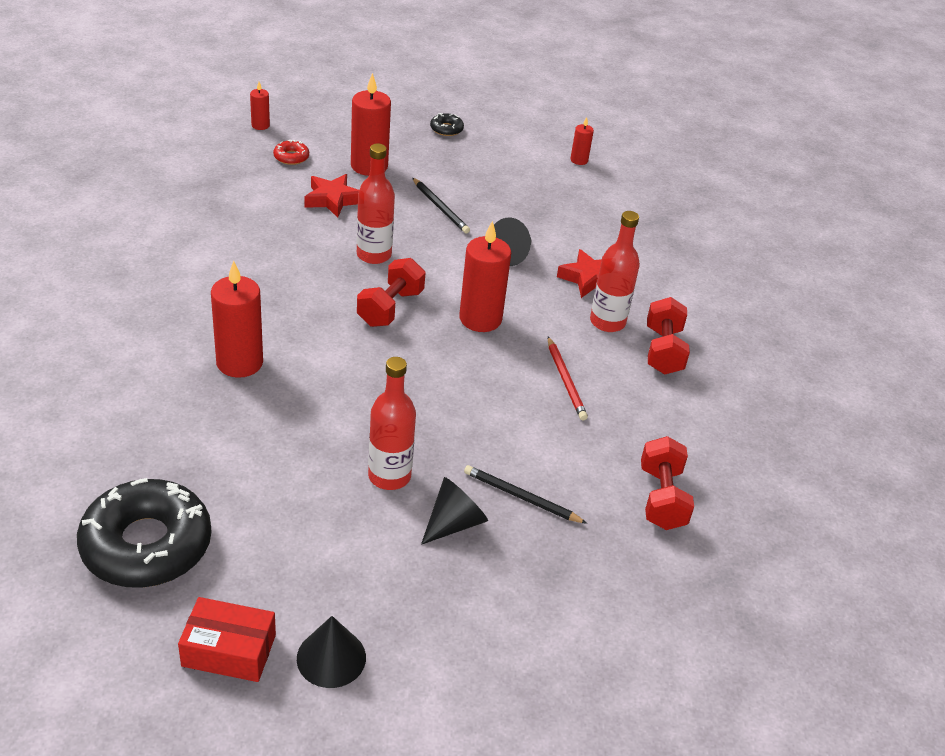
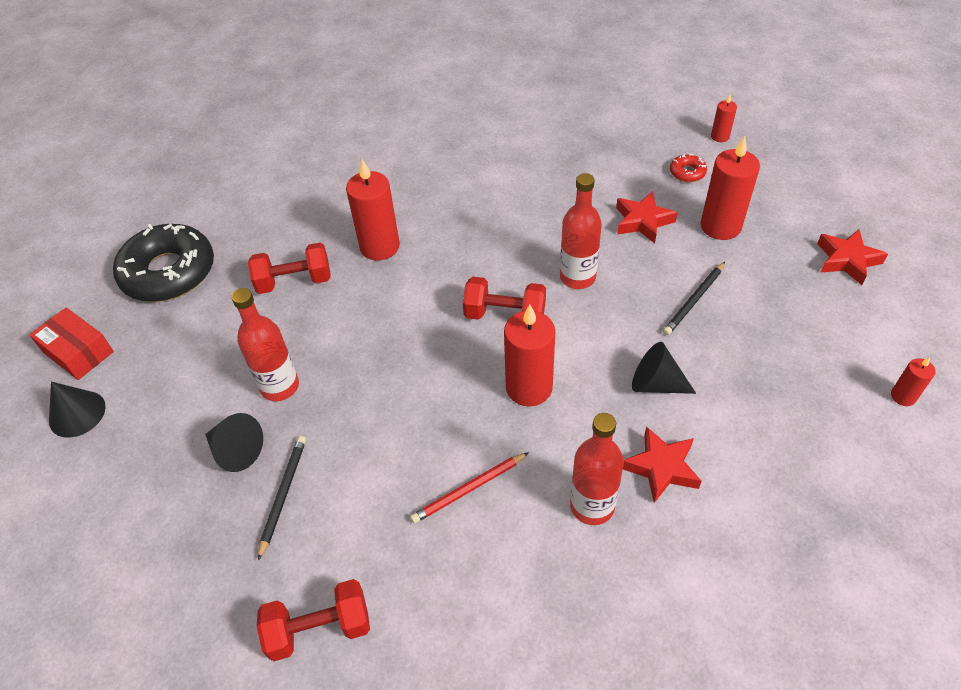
camera: 80 degrees right, 10 degrees up
red box [178,597,276,682] -> red box turned 45 degrees counterclockwise [29,308,114,380]
black donut [430,113,464,136] -> red star [817,229,888,285]
red dumbbell [647,297,690,375] -> red dumbbell moved to [248,243,330,294]

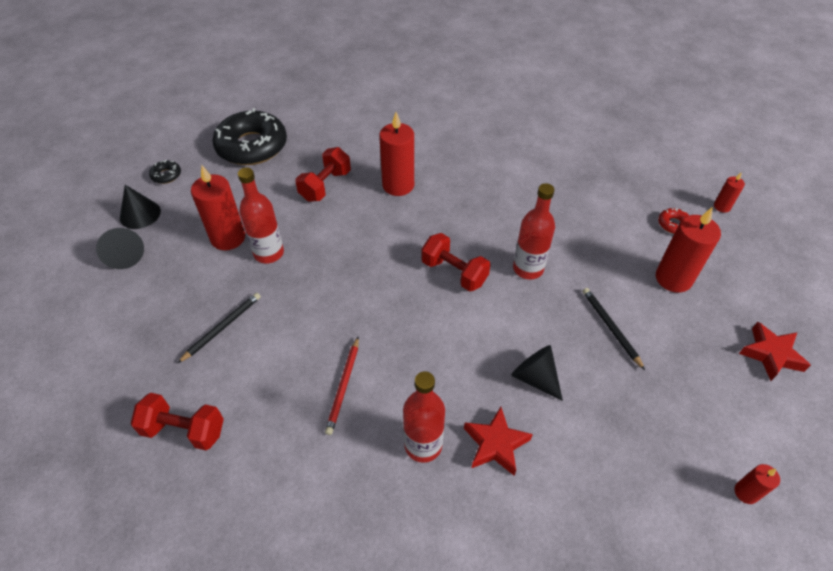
camera: 25 degrees right, 0 degrees up
red box [29,308,114,380] -> black donut [149,160,181,184]
black cone [205,413,263,472] -> black cone moved to [96,228,144,269]
red dumbbell [248,243,330,294] -> red dumbbell turned 75 degrees counterclockwise [295,147,351,202]
red pencil [410,452,529,524] -> red pencil turned 75 degrees counterclockwise [325,337,359,435]
red candle [504,304,555,407] -> red candle moved to [191,166,245,250]
red star [616,192,678,243] -> none
black pencil [663,262,725,335] -> black pencil turned 90 degrees clockwise [583,288,645,370]

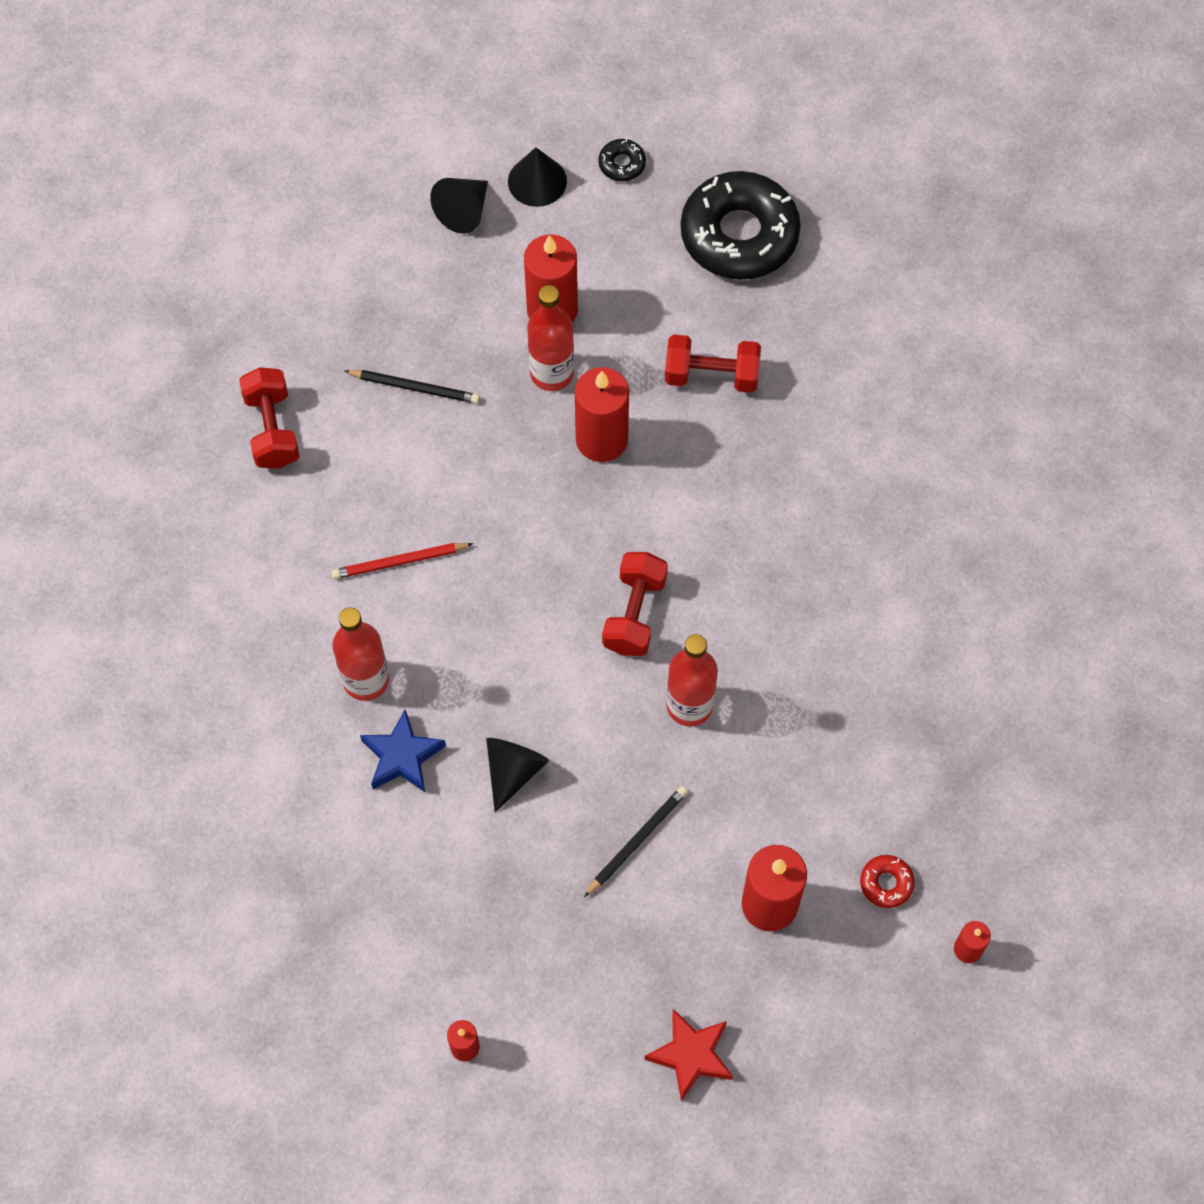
camera: 65 degrees right, 15 degrees up
red candle [379,112,414,196] -> red candle moved to [575,367,629,462]
red star [464,407,533,476] -> blue star [360,709,446,792]

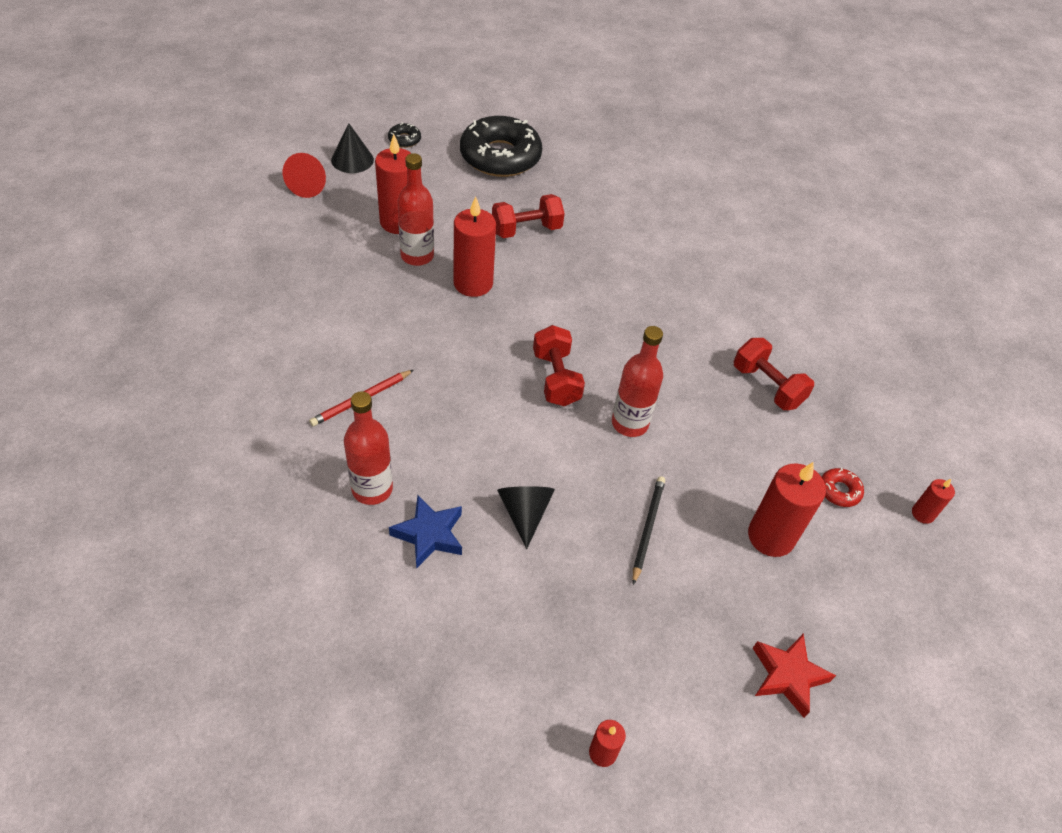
camera: 30 degrees left, 15 degrees down
red dumbbell [239,367,300,469] -> red dumbbell moved to [734,338,814,410]
black pencil [345,370,480,404] -> none
black cone [430,178,488,234] -> red cone [283,153,326,198]

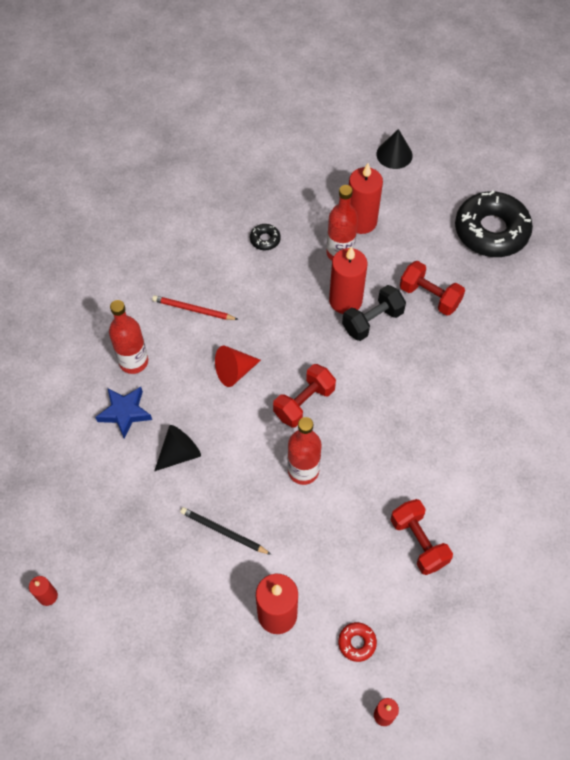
camera: 60 degrees right, 10 degrees up
red cone [283,153,326,198] -> red cone moved to [215,346,261,387]
black donut [388,122,421,148] -> black donut moved to [250,224,281,250]
black pencil [633,476,665,585] -> black pencil turned 135 degrees counterclockwise [180,507,271,555]
red dumbbell [734,338,814,410] -> red dumbbell turned 45 degrees counterclockwise [390,499,453,575]
red star [753,634,836,718] -> none
none -> black dumbbell [342,285,406,341]

